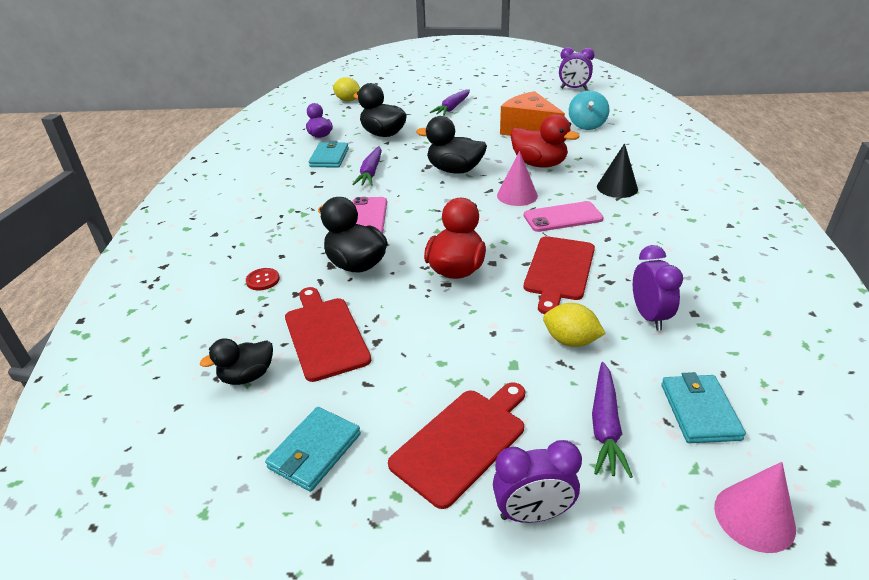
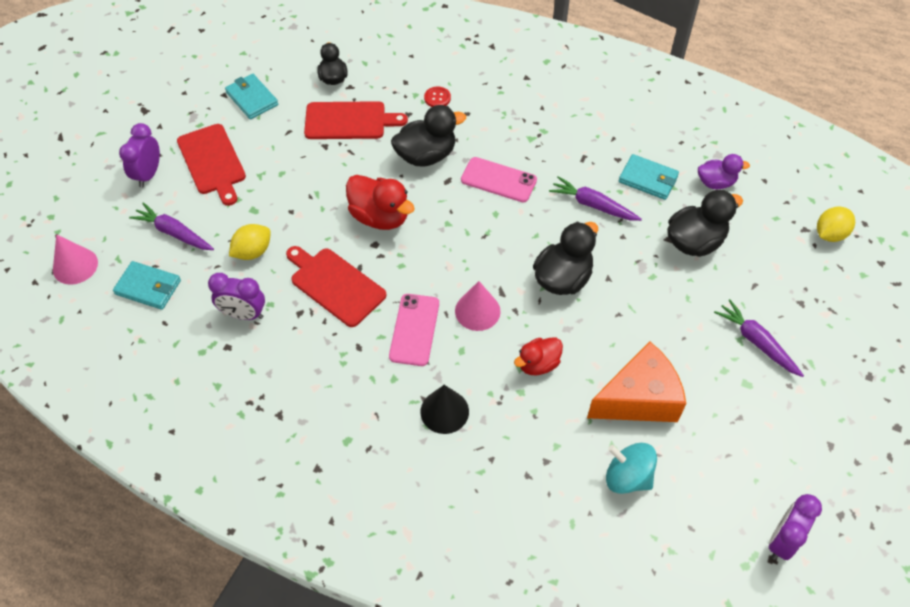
camera: 110 degrees right, 20 degrees up
red duck [510,114,580,168] -> red duck [514,337,563,375], size x0.63

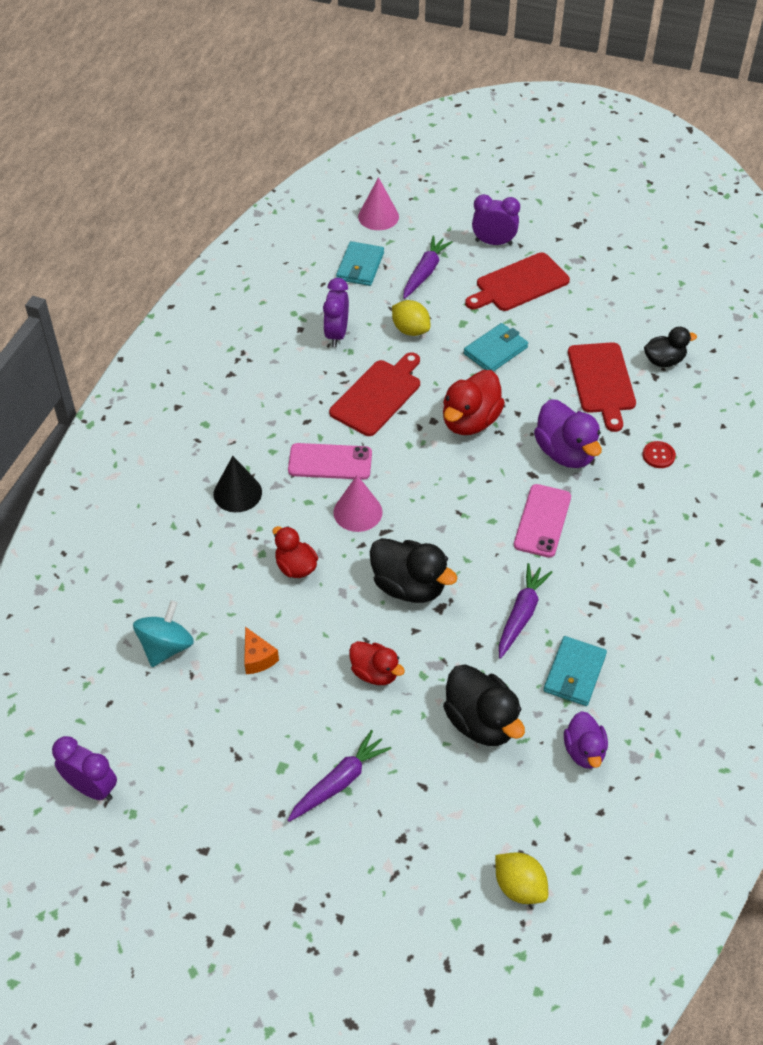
camera: 85 degrees right, 5 degrees down
turquoise wallet [225,74,278,119] -> turquoise wallet moved to [464,323,528,372]
black duck [391,105,466,167] -> purple duck [534,400,602,468]
orange cheese [587,341,686,422] -> orange cheese [244,627,279,674], size x0.44
none -> red duck [349,641,405,685]

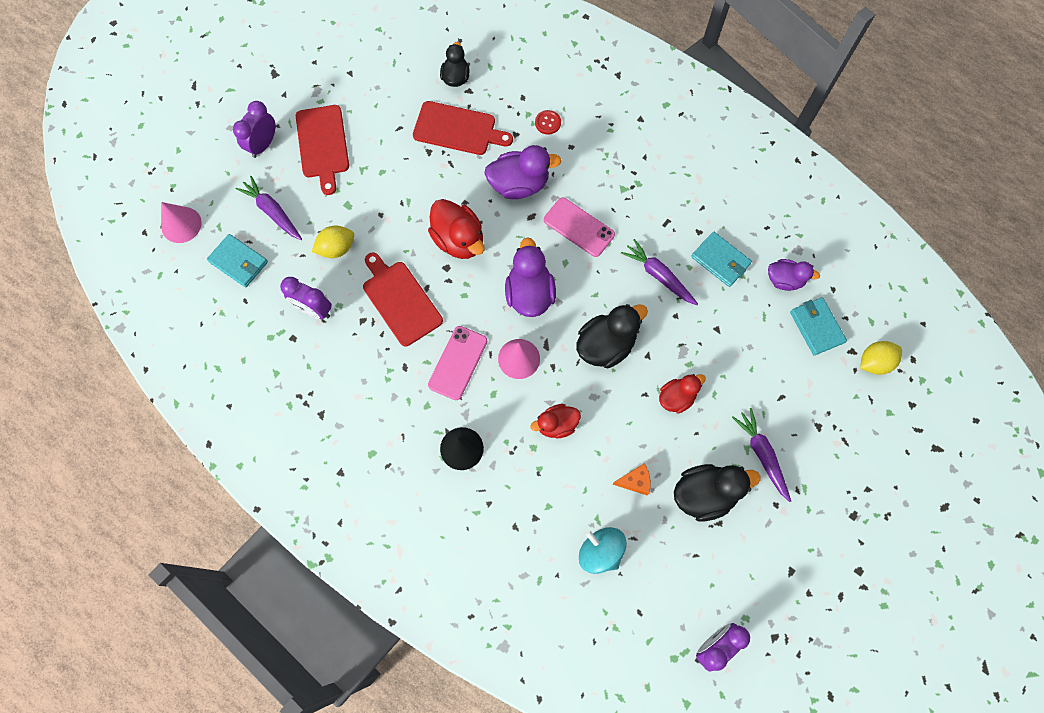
camera: 70 degrees left, 20 degrees up
black duck [443,664,525,746] -> black duck moved to [674,464,760,521]
turquoise wallet [464,323,528,372] -> turquoise wallet moved to [790,297,847,355]
none -> purple duck [505,237,556,317]

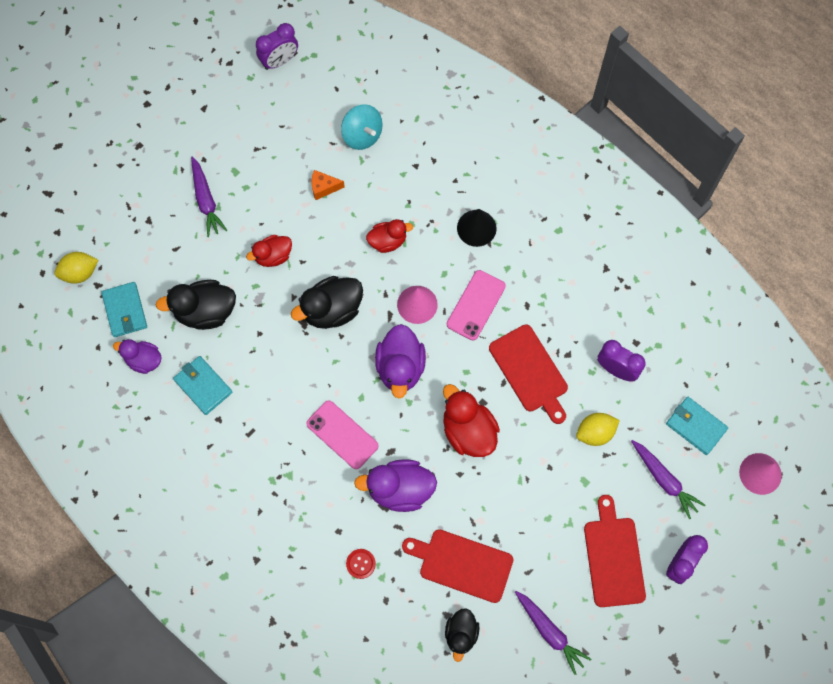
camera: 175 degrees left, 0 degrees up
purple carrot [621,239,698,305] -> purple carrot moved to [515,591,591,675]
black duck [674,464,760,521] -> black duck moved to [155,280,236,330]

